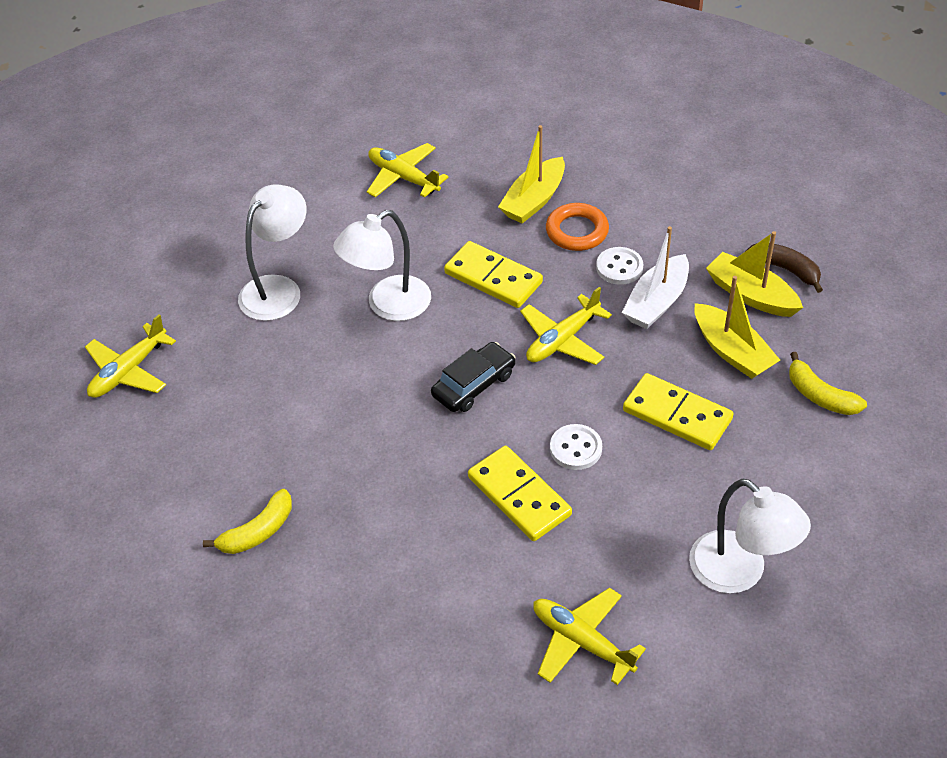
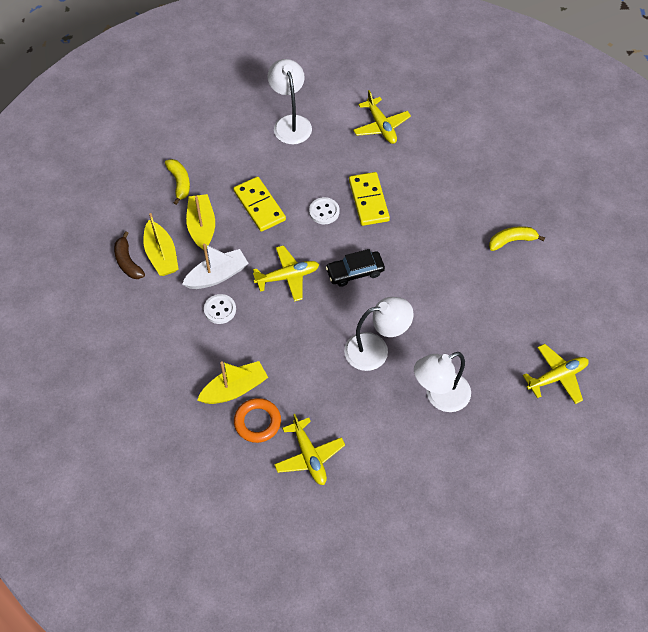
camera: 155 degrees left, 10 degrees up
yellow domino [444,241,543,308] -> none
orange ring [546,203,609,251] -> orange ring moved to [234,398,281,443]

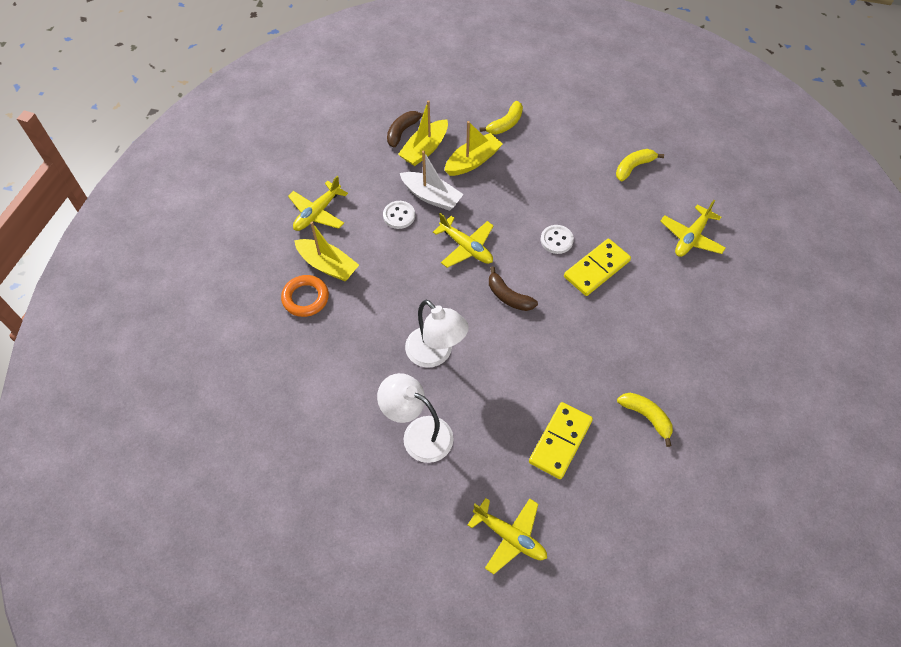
camera: 60 degrees right, 0 degrees up
yellow domino [233,177,286,232] -> yellow domino moved to [529,402,593,479]
white lamp [267,59,312,145] -> yellow banana [616,149,664,181]
yellow plane [274,414,345,485] -> yellow plane moved to [288,176,348,231]
black car [326,249,385,287] -> brown banana [489,266,538,311]

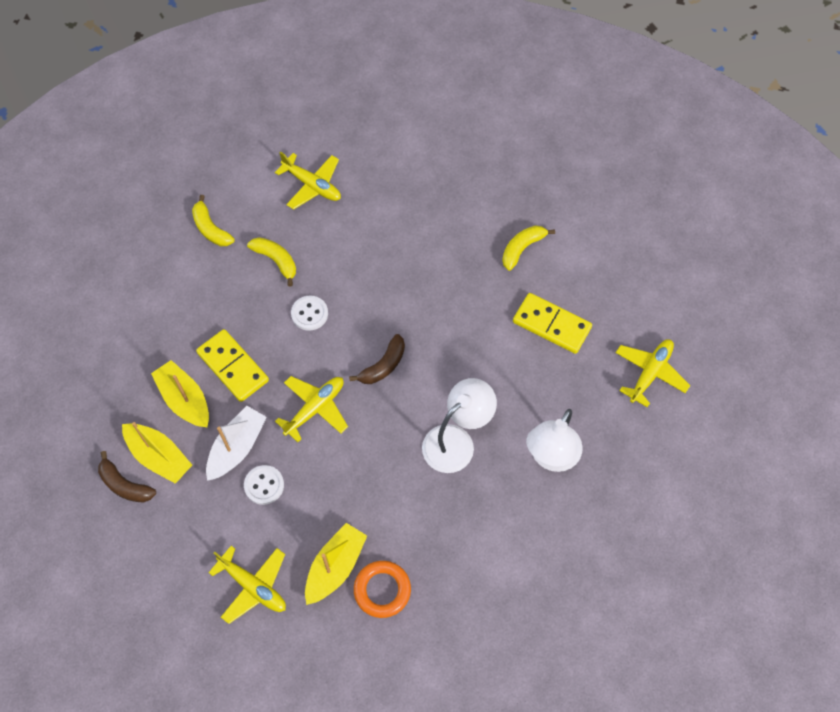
camera: 90 degrees left, 5 degrees up
yellow banana [479,101,523,135] -> yellow banana moved to [247,237,296,287]
yellow domino [564,239,631,296] -> yellow domino moved to [196,329,269,402]

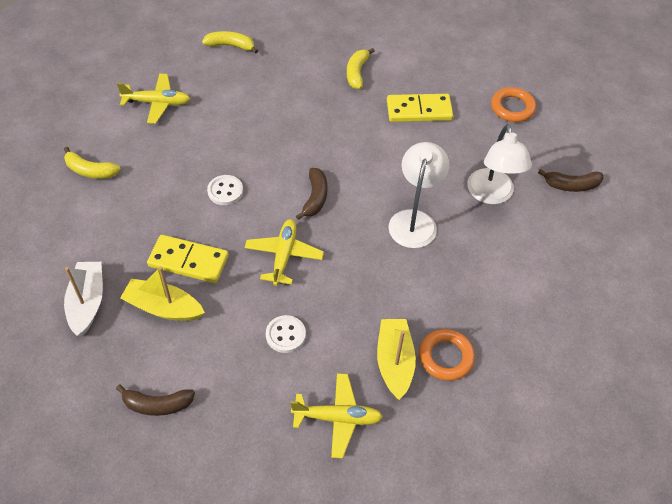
camera: 35 degrees left, 10 degrees down
yellow boat [122,422,192,484] -> none
white boat [206,406,267,481] -> white boat moved to [64,262,103,336]
yellow banana [247,237,296,287] -> yellow banana moved to [202,31,258,54]
yellow plane [616,339,690,407] -> orange ring [491,87,536,122]
none -> brown banana [538,169,603,192]

